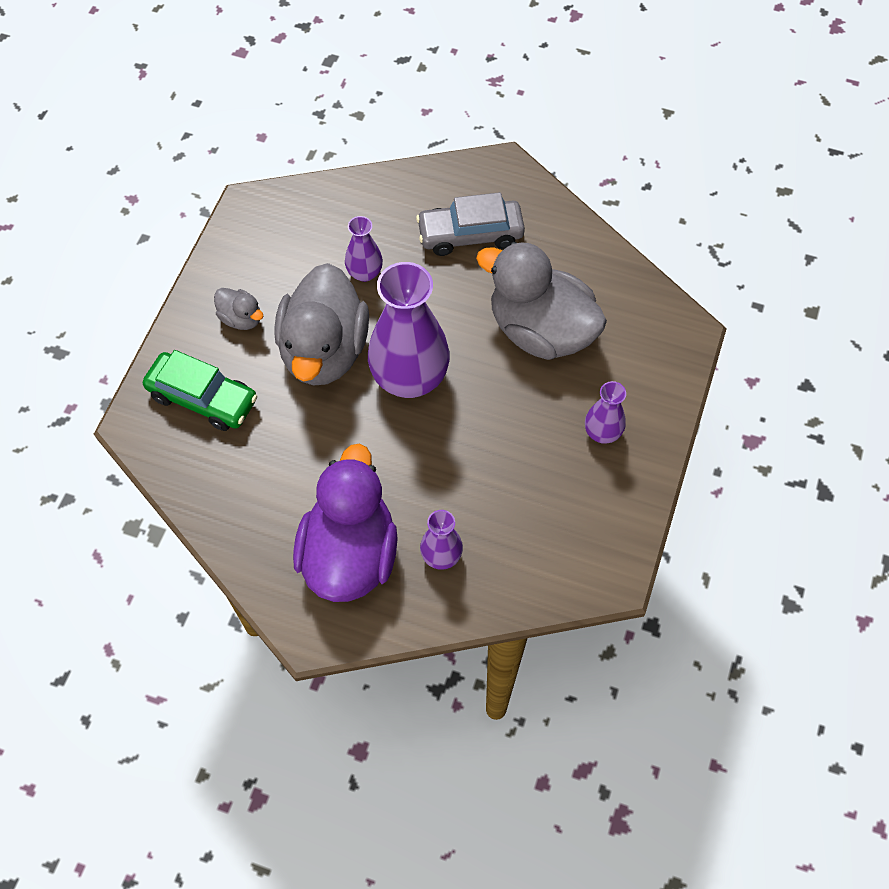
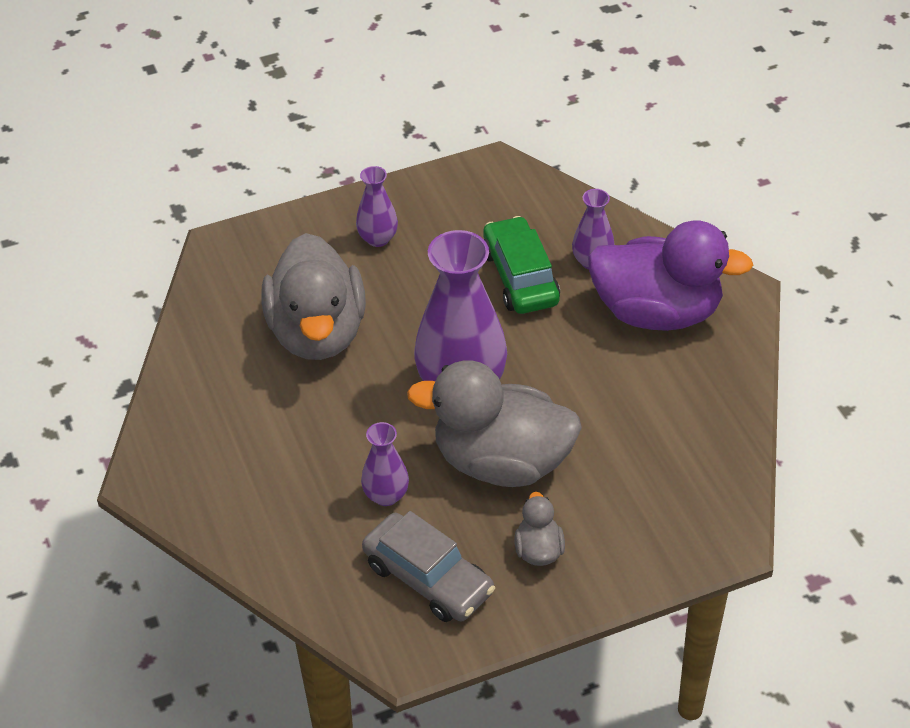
camera: 130 degrees left, 15 degrees down
green car [143,350,258,431] -> green car moved to [483,216,560,314]
grey duck [274,263,369,386] -> grey duck turned 135 degrees counterclockwise [407,361,582,487]
purple duck [293,444,398,602] -> purple duck turned 135 degrees counterclockwise [588,220,753,331]
grey car [416,192,525,256] -> grey car moved to [362,511,495,622]

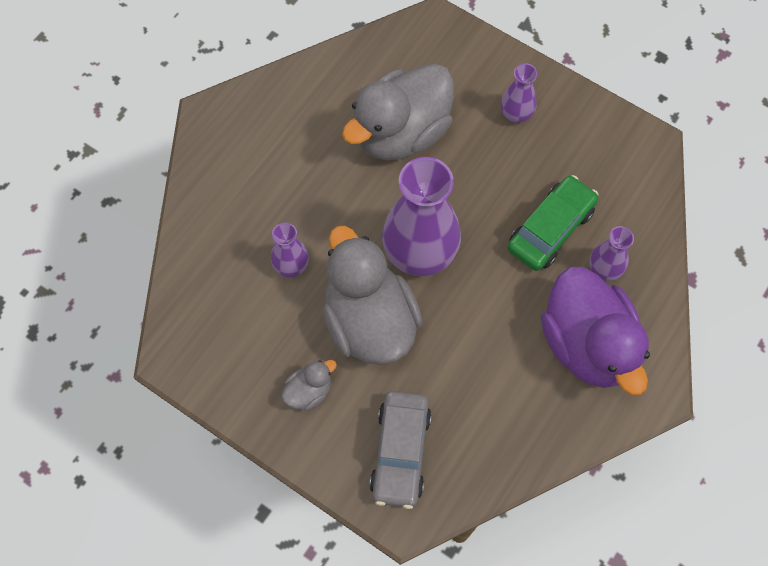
camera: 55 degrees right, 20 degrees up
grey car [362,511,495,622] -> grey car moved to [369,391,432,509]

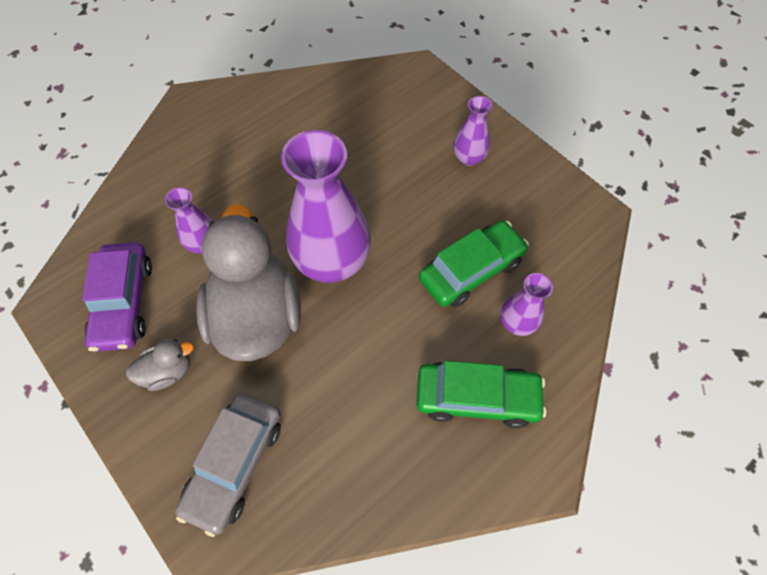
camera: 15 degrees right, 5 degrees down
grey duck [342,64,454,160] -> none
purple duck [541,267,650,395] -> green car [416,360,546,428]
none -> purple car [82,242,152,351]

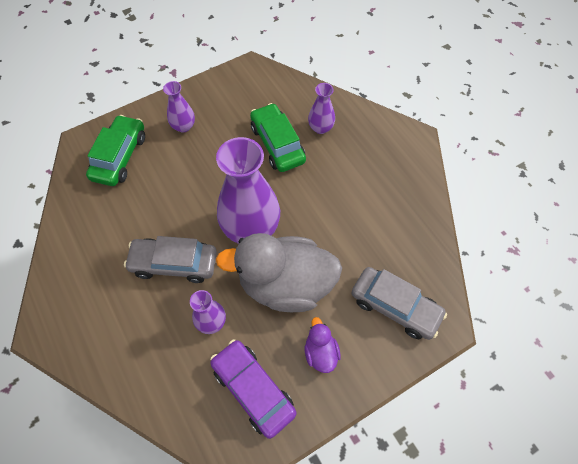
camera: 80 degrees left, 0 degrees up
purple car [82,242,152,351] -> purple car turned 135 degrees counterclockwise [210,339,297,439]
grey duck [126,339,194,391] -> purple duck [305,317,341,373]
green car [416,360,546,428] -> green car moved to [86,115,145,186]
none -> grey car [124,236,217,283]

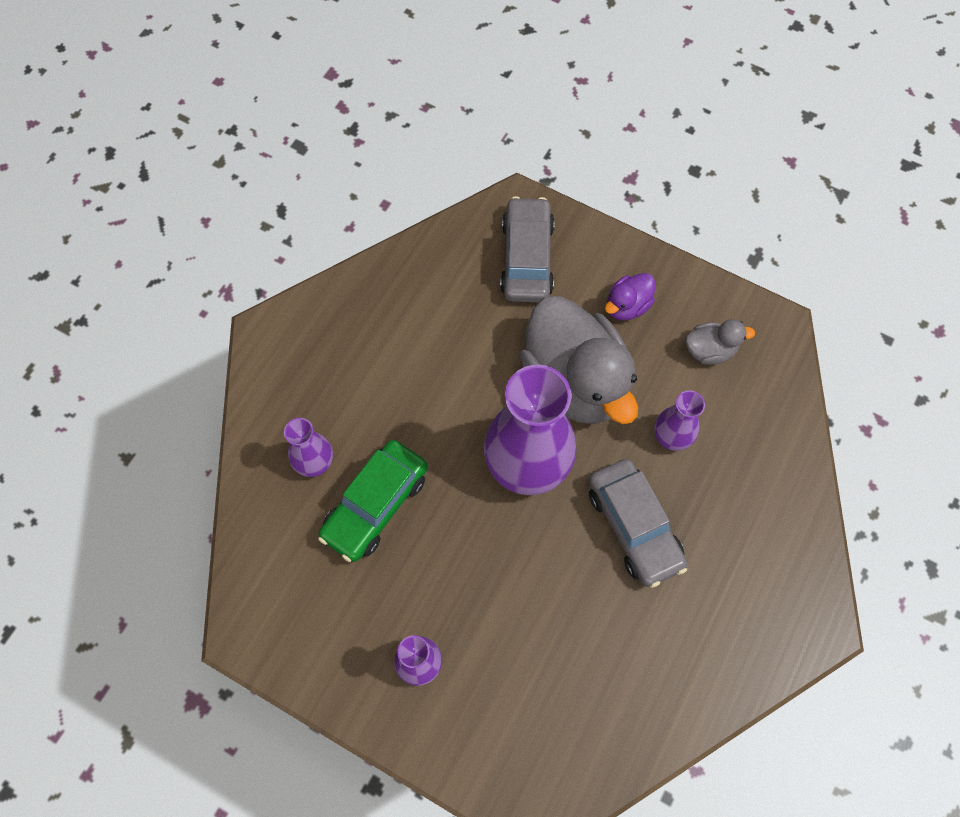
camera: 120 degrees left, 5 degrees up
green car [86,115,145,186] -> none
purple car [210,339,297,439] -> grey duck [685,319,755,365]

